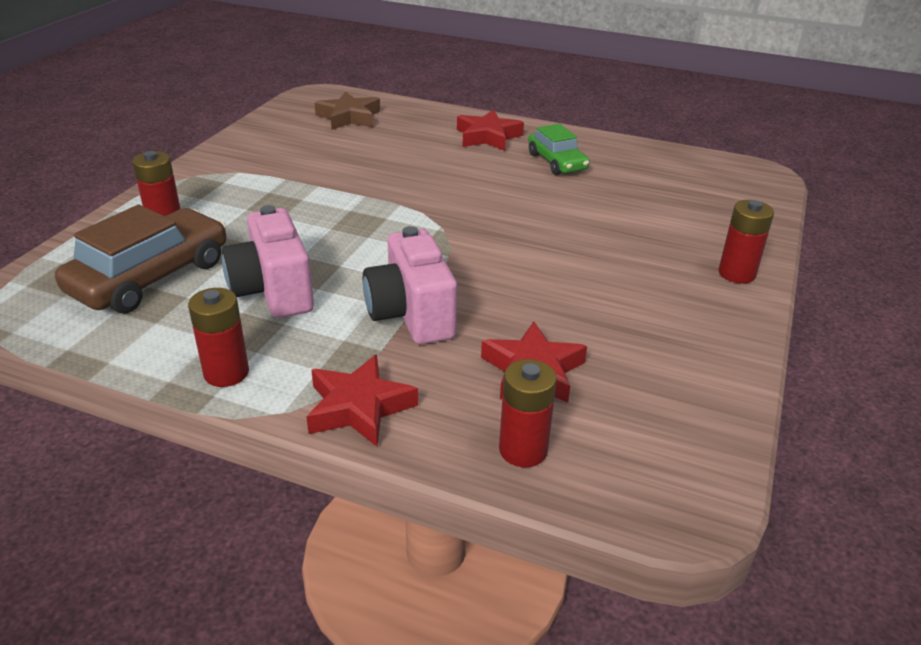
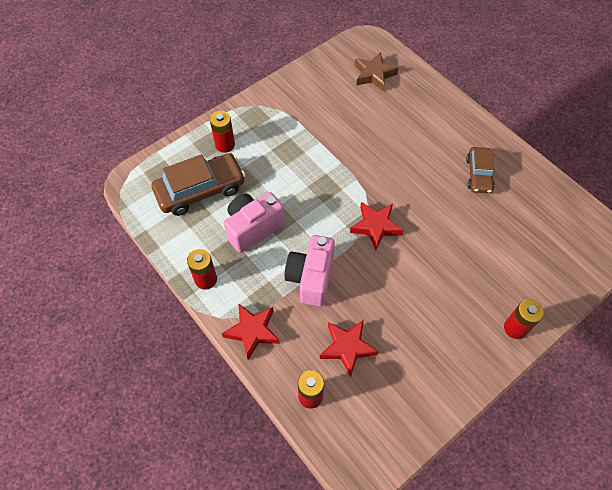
camera: 30 degrees right, 25 degrees up
pink camera [222,205,314,318] -> pink camera turned 45 degrees clockwise [224,192,285,253]
red star [457,109,524,151] -> red star moved to [350,202,404,250]
green car [528,124,590,175] -> brown car [466,147,495,193]

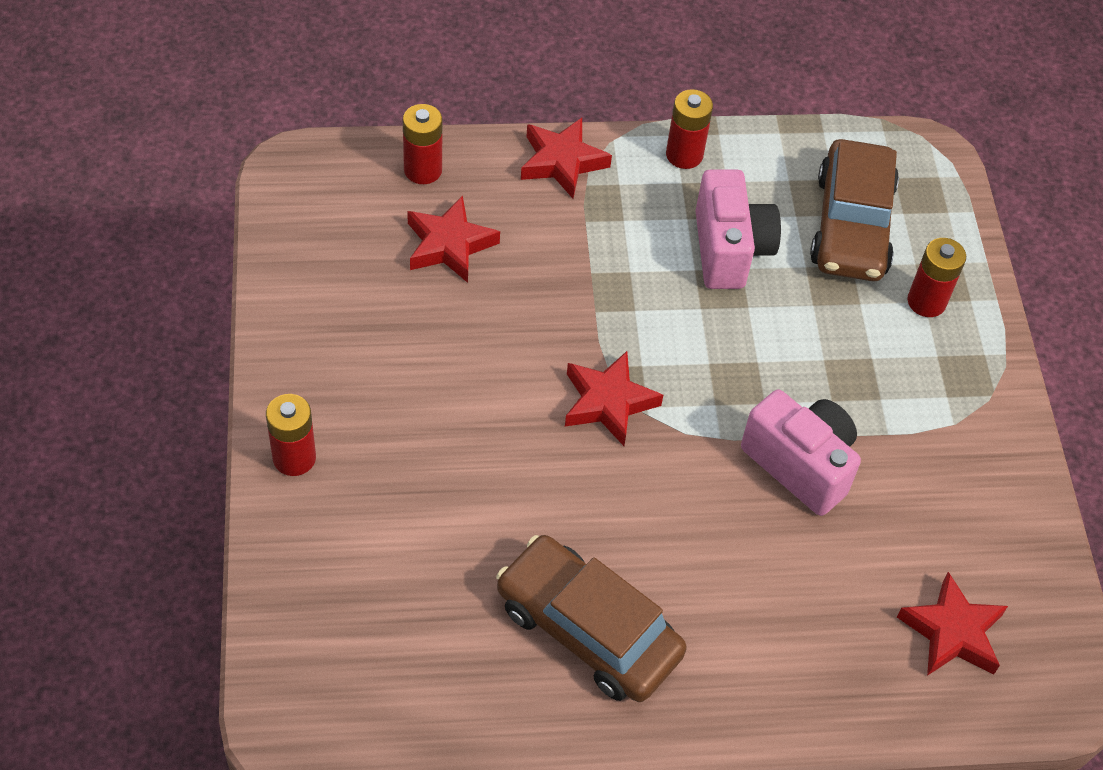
camera: 120 degrees right, 5 degrees down
pink camera [284,235,335,307] -> pink camera moved to [741,389,861,516]
brown star [355,52,399,91] -> red star [897,572,1008,676]
brown car [466,147,495,193] -> brown car [496,535,687,702], size x1.65

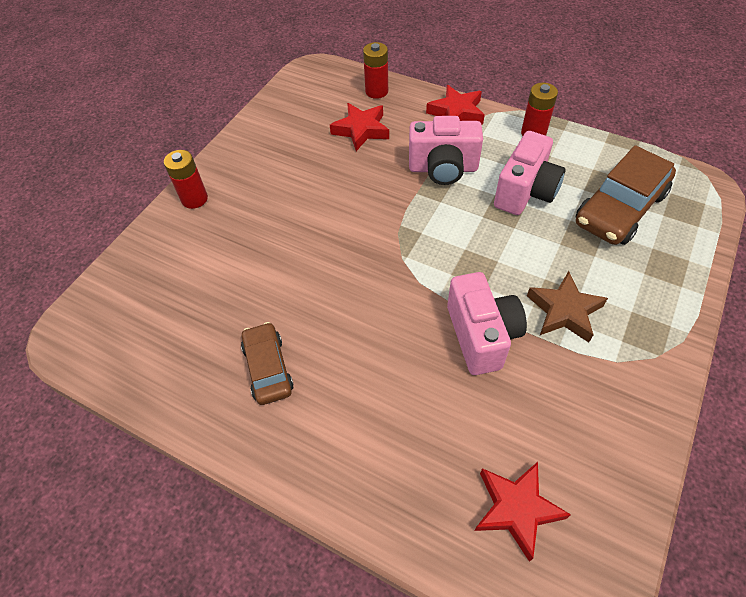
camera: 40 degrees right, 0 degrees up
brown car [496,535,687,702] -> brown car [241,322,294,405], size x0.61
red star [565,351,663,446] -> none
red battery [907,238,966,317] -> none
none -> pink camera [409,116,483,185]
none -> brown star [527,271,608,342]

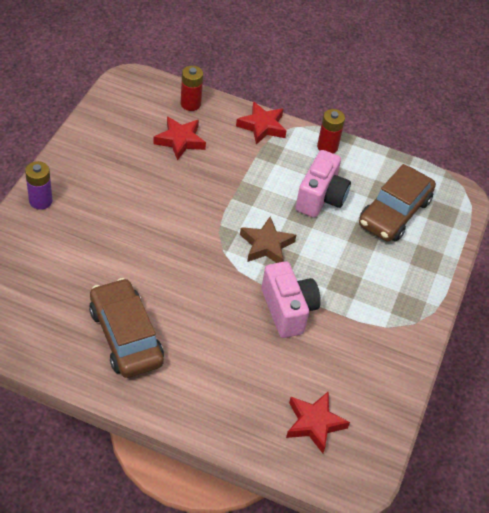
camera: 15 degrees left, 5 degrees down
red battery [164,150,208,209] -> purple battery [25,161,52,210]
brown car [241,322,294,405] -> brown car [89,278,164,378], size x1.65
pink camera [409,116,483,185] -> none
brown star [527,271,608,342] -> brown star moved to [240,216,296,263]

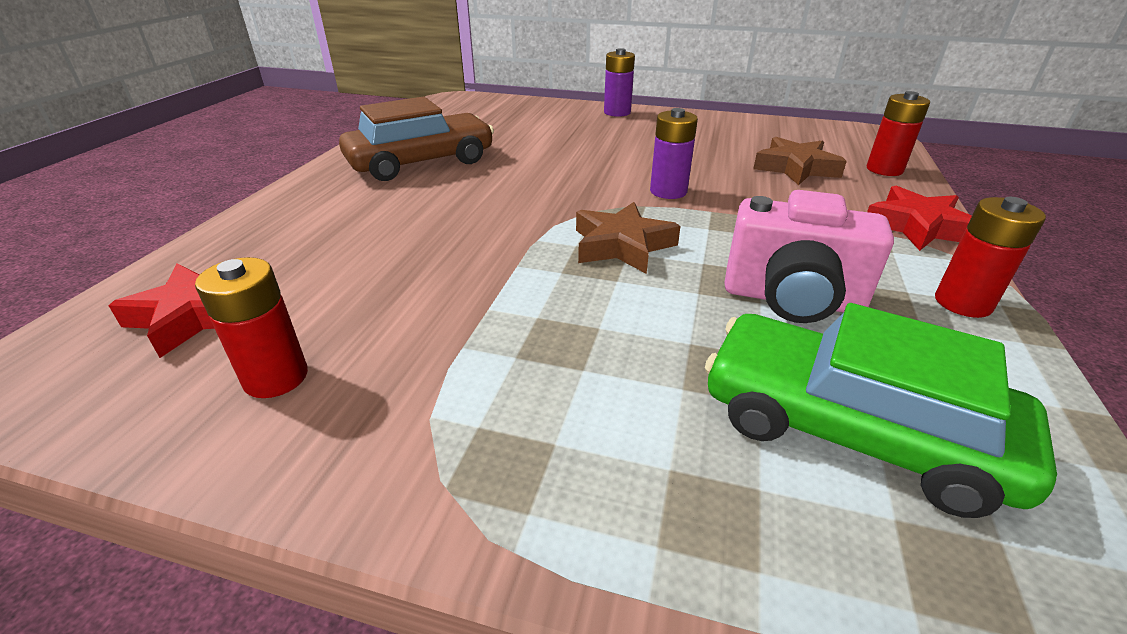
camera: 90 degrees right, 15 degrees down
red star [153,116,206,161] -> brown star [753,137,847,185]
pink camera [262,261,321,338] -> none
brown car [359,164,436,242] -> green car [705,303,1057,518]
none -> red battery [195,257,308,398]
none -> purple battery [650,108,698,199]

